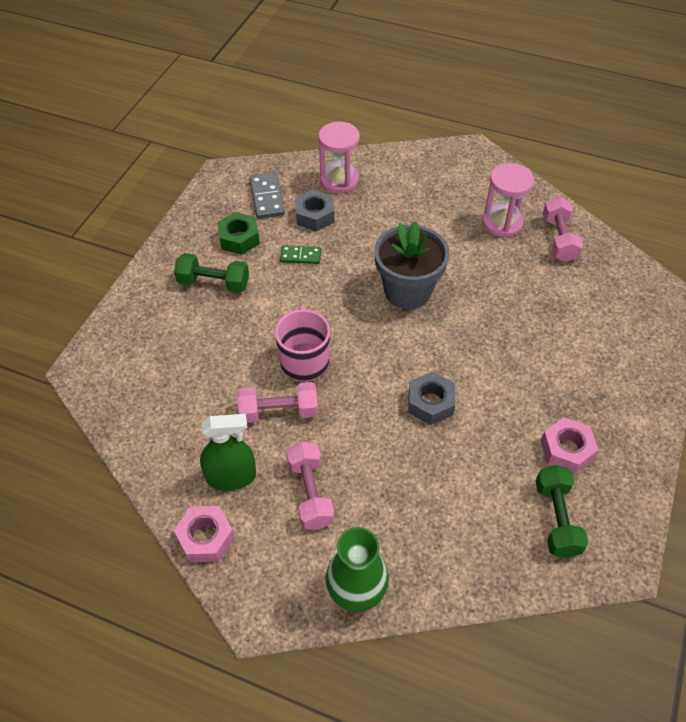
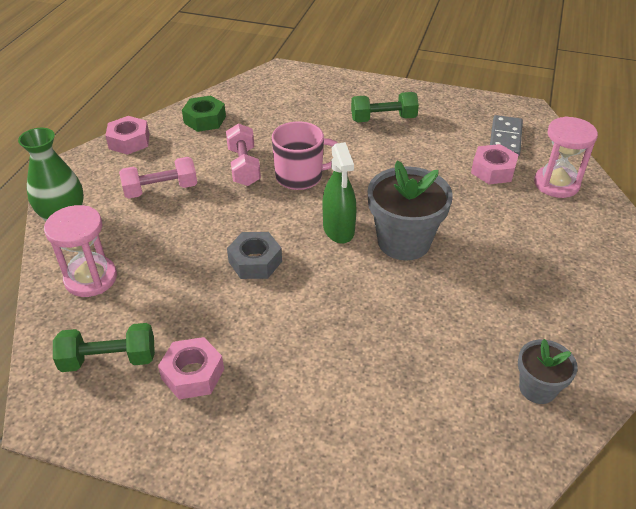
camera: 85 degrees right, 10 degrees down
green dumbbell [174,253,249,293] -> green dumbbell turned 75 degrees clockwise [351,92,419,122]
green spray bottle [200,414,256,491] -> green spray bottle moved to [323,142,357,244]
green nut [217,212,260,255] -> green nut moved to [182,96,226,132]
grey domino [249,173,285,219] -> grey domino turned 60 degrees counterclockwise [490,115,523,156]
green domino [280,245,321,264] -> none
grey nut [295,190,334,231] -> pink nut [471,144,518,184]
pink hourglass [482,163,534,237] -> pink hourglass moved to [44,205,117,297]
pink dumbbell [543,196,583,262] -> grey flower pot [518,339,577,404]

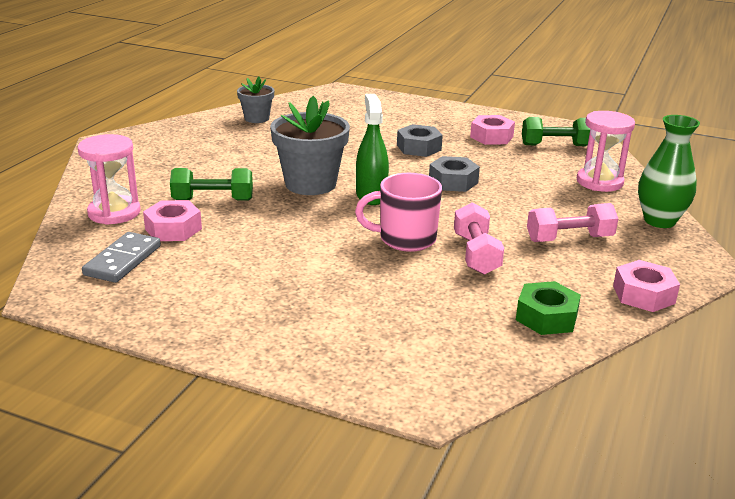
camera: 175 degrees left, 15 degrees down
green dumbbell [351,92,419,122] -> green dumbbell moved to [170,168,253,201]
none -> grey nut [397,124,443,157]

